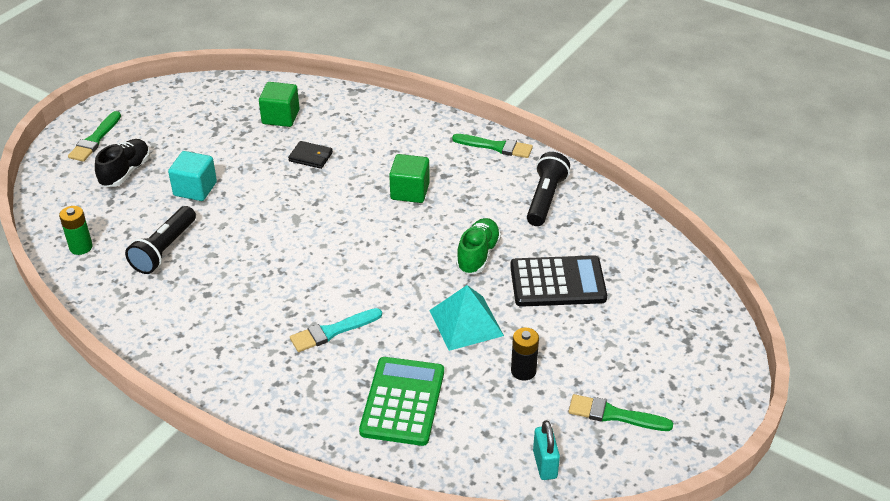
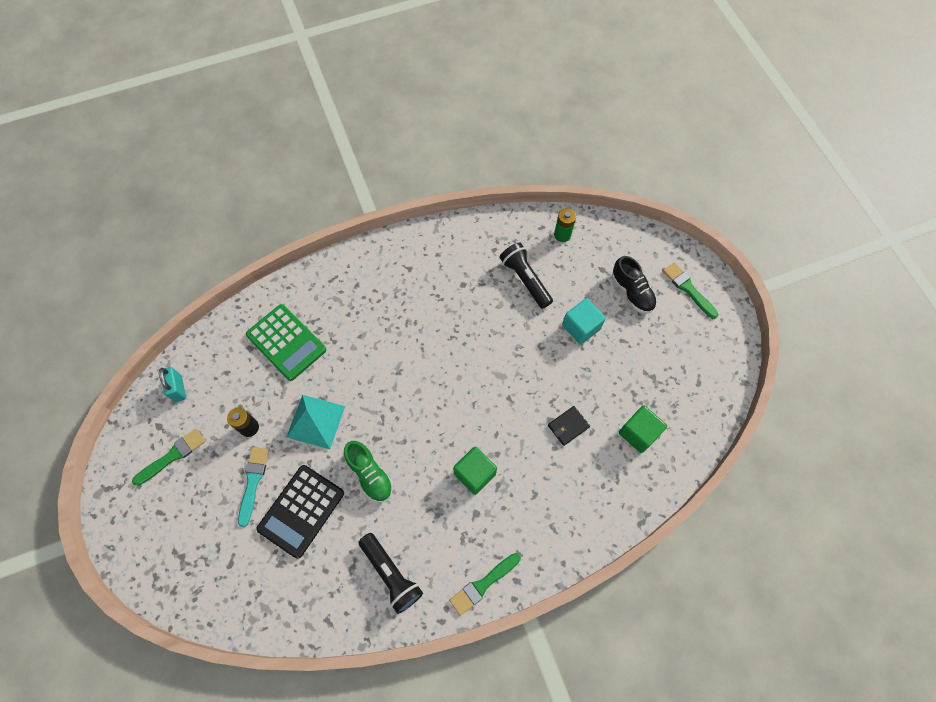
camera: 125 degrees right, 25 degrees up
turquoise brush [290,308,382,352] -> turquoise brush moved to [238,447,269,527]
turquoise padlock [533,420,560,480] -> turquoise padlock turned 45 degrees clockwise [159,367,186,402]

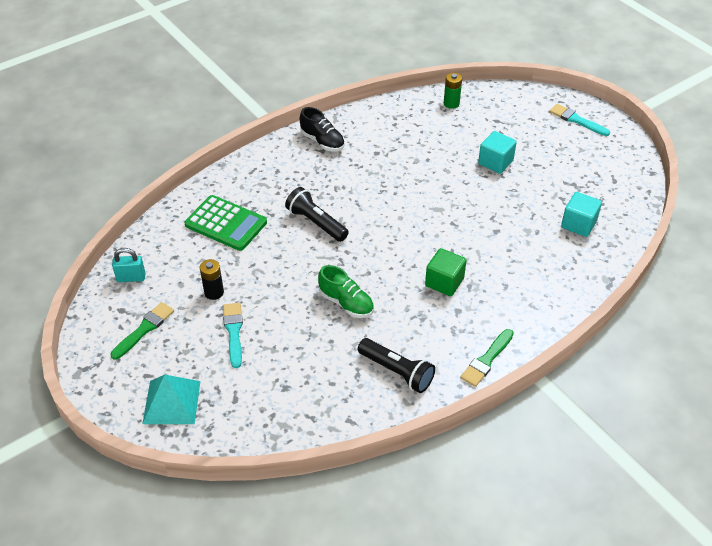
camera: 15 degrees left, 20 degrees down
turquoise padlock [159,367,186,402] -> turquoise padlock turned 60 degrees counterclockwise [112,248,145,282]
black calculator [256,465,344,559] -> none
turquoise pyramid [286,395,345,449] -> turquoise pyramid moved to [142,375,200,424]
black flashlight [500,243,553,309] -> black flashlight moved to [285,187,349,242]
black wallet [548,406,590,446] -> none
black shoe [612,256,657,314] -> black shoe moved to [300,107,345,151]
green cube [619,406,667,453] -> turquoise cube [561,192,602,237]
green brush [663,262,719,319] -> turquoise brush [550,104,610,136]

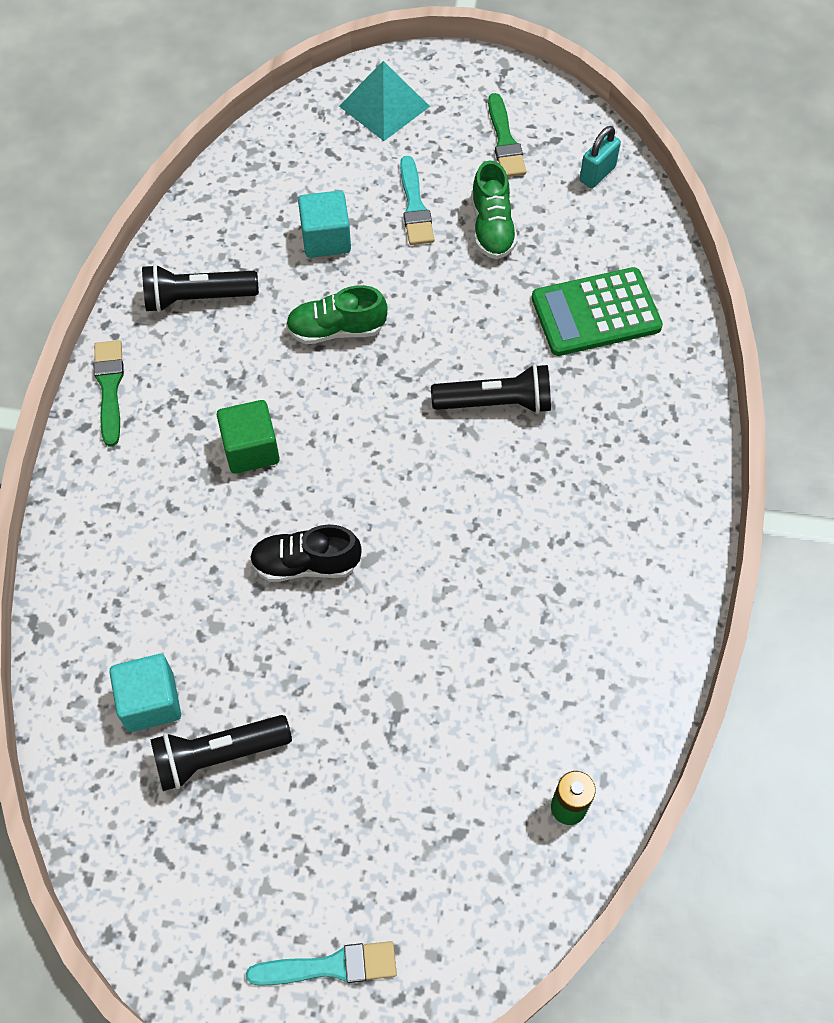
camera: 135 degrees right, 15 degrees up
black battery [200,259,224,300] -> green shoe [471,161,517,259]
turquoise brush [223,303,243,368] -> turquoise brush turned 45 degrees clockwise [400,156,434,245]
black shoe [300,107,345,151] -> black shoe moved to [250,525,362,582]
turquoise cube [478,131,517,174] -> turquoise cube moved to [298,190,351,258]
none -> black flashlight [150,715,292,791]

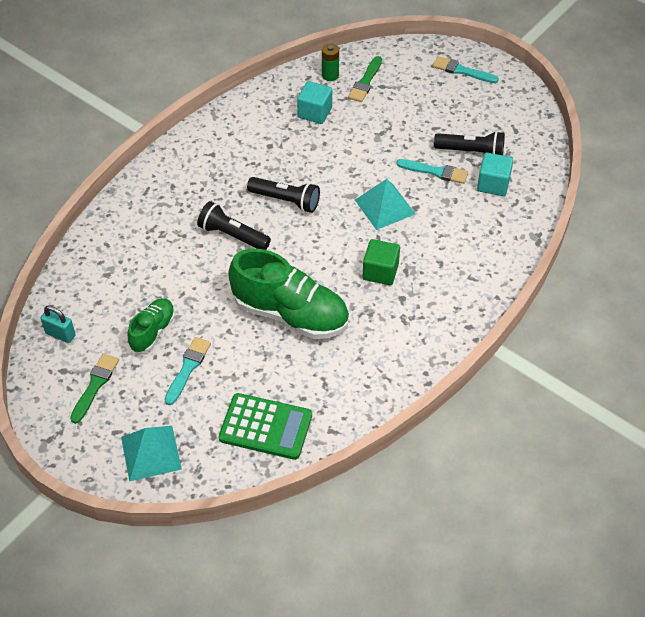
camera: 150 degrees left, 10 degrees down
green brush [94,340,124,447] -> green brush moved to [348,56,382,102]
black flashlight [142,264,259,312] -> black flashlight moved to [247,177,320,213]
black shoe [250,525,362,582] -> turquoise pyramid [355,179,415,230]
green shoe [286,285,388,344] -> green shoe [228,248,349,339], size x1.87
turquoise cube [298,190,351,258] -> turquoise cube moved to [297,81,332,124]
green calculator [531,267,663,356] -> green calculator moved to [219,393,312,460]
turquoise padlock [580,126,621,188] -> turquoise padlock turned 45 degrees clockwise [41,305,76,343]
none -> turquoise brush [396,159,468,184]

